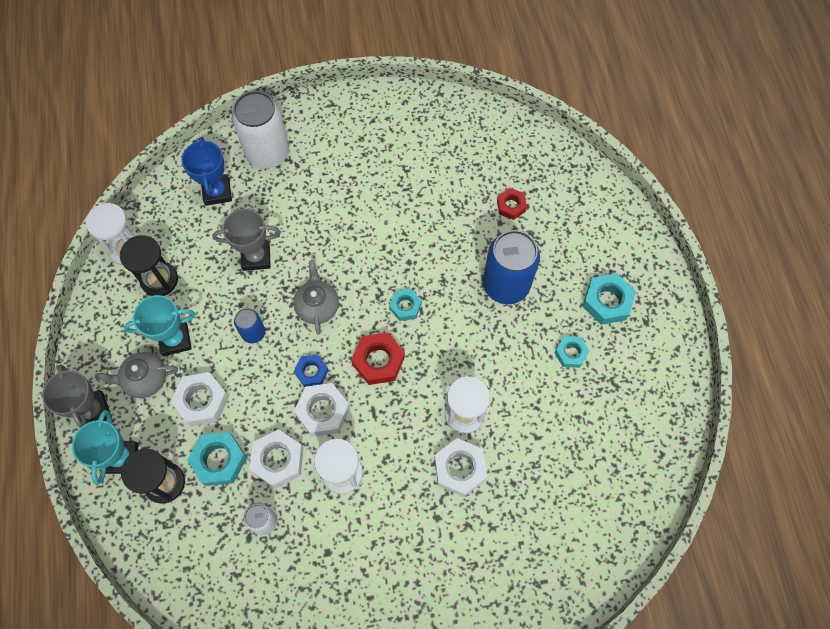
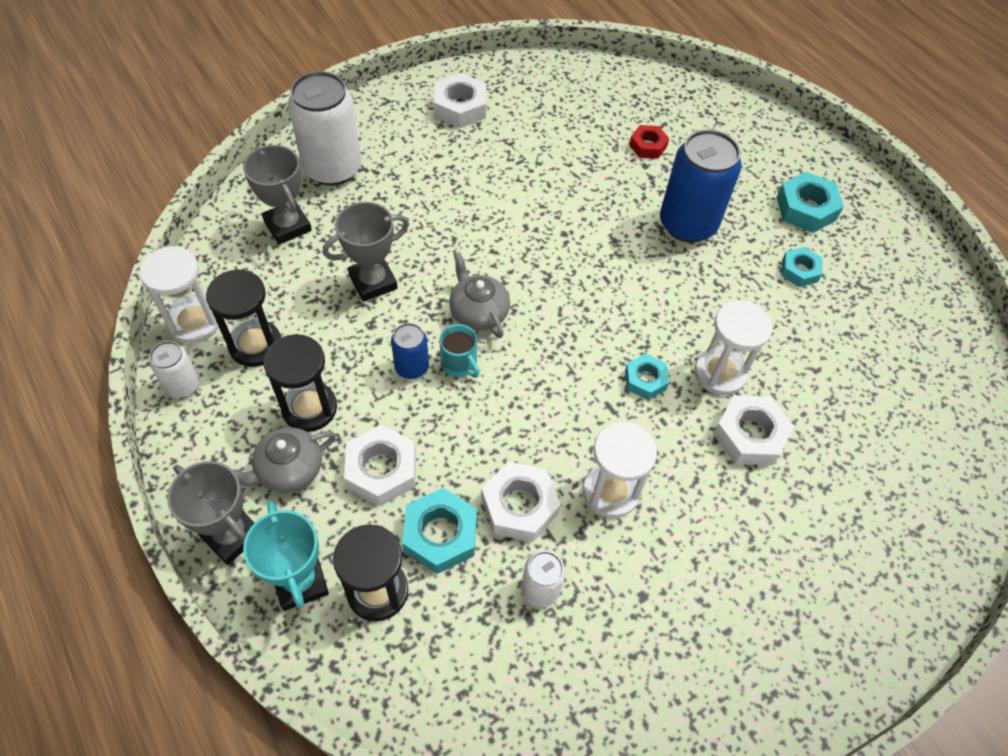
camera: 25 degrees left, 10 degrees down
turquoise trophy [124,295,195,356] -> black hourglass [263,334,337,432]
blue trophy [181,137,232,206] -> grey trophy [243,145,312,245]
blue nut [294,354,329,387] -> none
white nut [294,383,350,437] -> white nut moved to [434,73,486,128]
red nut [351,332,405,385] -> none
turquoise nut [389,289,422,321] -> turquoise nut moved to [625,353,669,400]
none -> white can [149,341,200,398]
none -> turquoise mug [439,324,479,378]

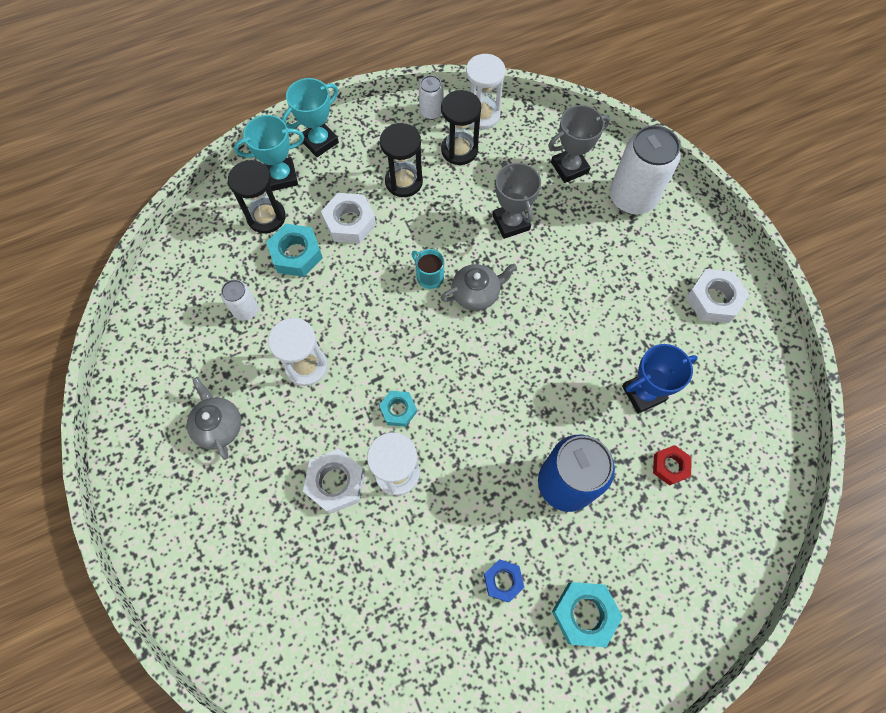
camera: 100 degrees right, 10 degrees up
grey trophy [167,461,254,565] -> turquoise trophy [282,78,339,157]
grey teapot [233,427,336,493] -> grey teapot moved to [187,377,241,460]
blue can [391,323,429,379] -> none
turquoise mug [439,324,479,378] -> turquoise mug turned 75 degrees clockwise [411,249,444,289]
white nut [481,462,561,542] -> none
turquoise nut [781,247,823,287] -> blue nut [484,559,524,602]
none -> blue trophy [622,344,698,414]

